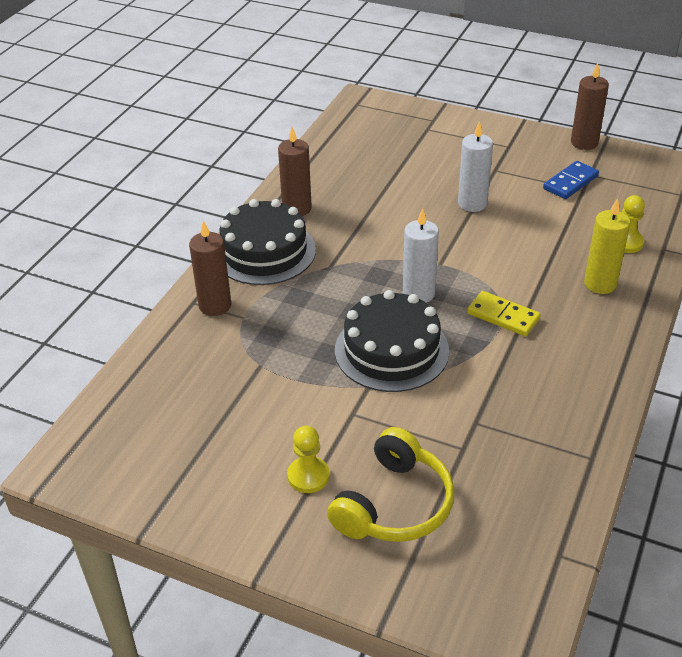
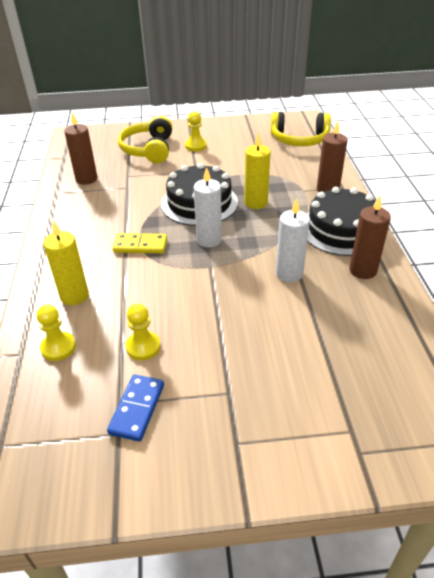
camera: 150 degrees right, 0 degrees up
white candle [458,121,493,212] -> white candle moved to [276,199,310,282]
brown candle [571,63,609,150] -> brown candle moved to [64,112,97,185]
none -> yellow pawn [126,304,161,360]
none -> yellow candle [244,133,271,209]
none -> yellow headphones [271,112,331,146]

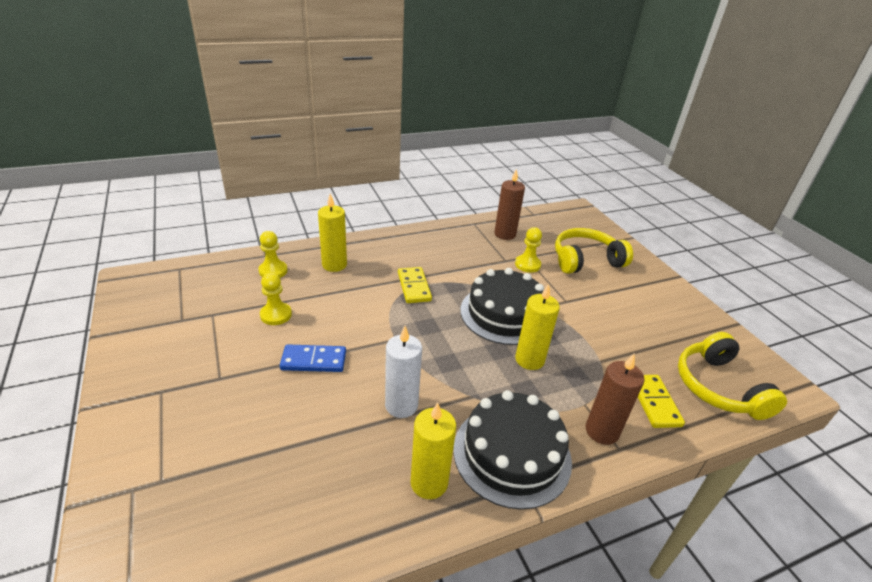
camera: 70 degrees right, 5 degrees down
blue domino [107,375,164,441] -> blue domino moved to [280,344,346,372]
yellow pawn [185,111,207,152] -> yellow pawn moved to [515,227,542,273]
white candle [194,167,222,247] -> none
brown candle [349,195,391,279] -> yellow candle [411,402,456,499]
none -> yellow domino [638,375,685,428]

